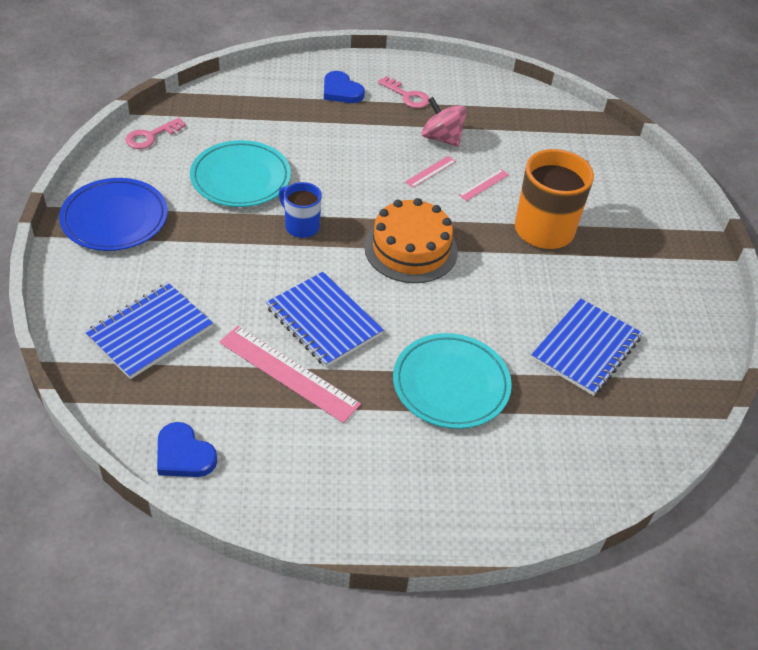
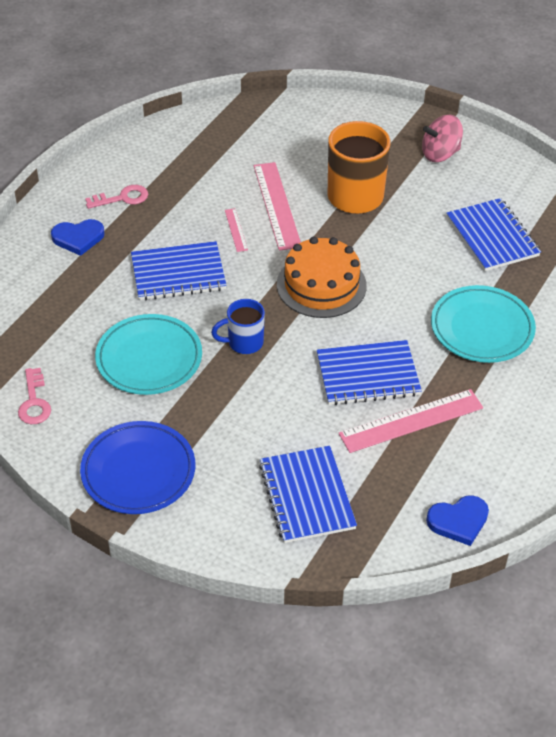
camera: 55 degrees left, 0 degrees up
pink spinning top [422,97,467,147] -> pink spinning top moved to [422,115,463,162]
pink ruler [459,169,509,201] -> pink ruler [254,162,301,251], size x2.09
none -> blue notebook [131,241,227,300]

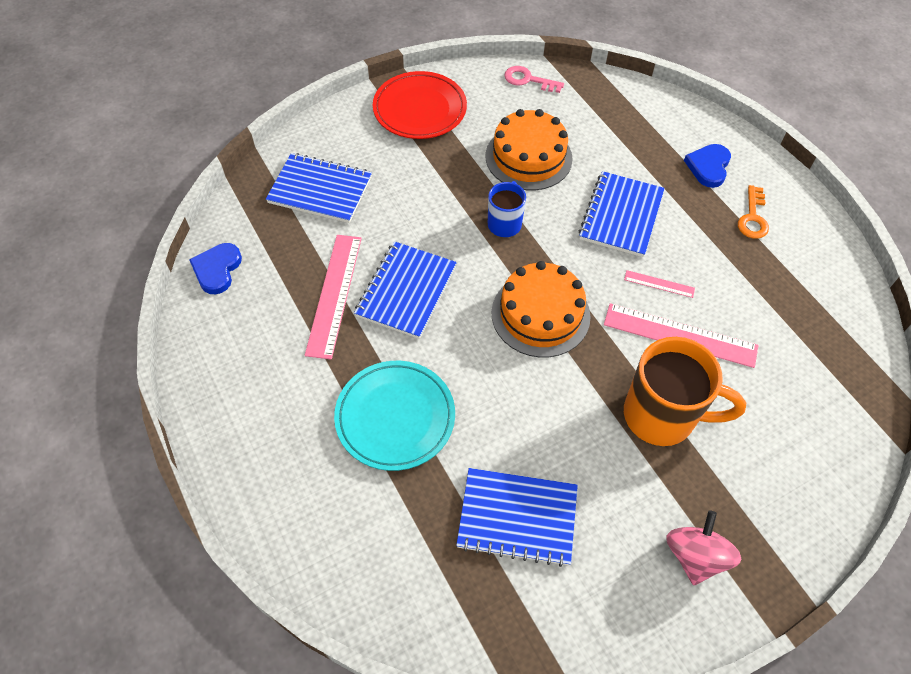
camera: 120 degrees right, 10 degrees up
blue plate [80,421,195,514] -> red plate [373,71,467,139]
pink key [85,185,148,209] -> orange key [738,185,769,239]
turquoise plate [95,314,202,395] -> orange cake [486,109,573,190]

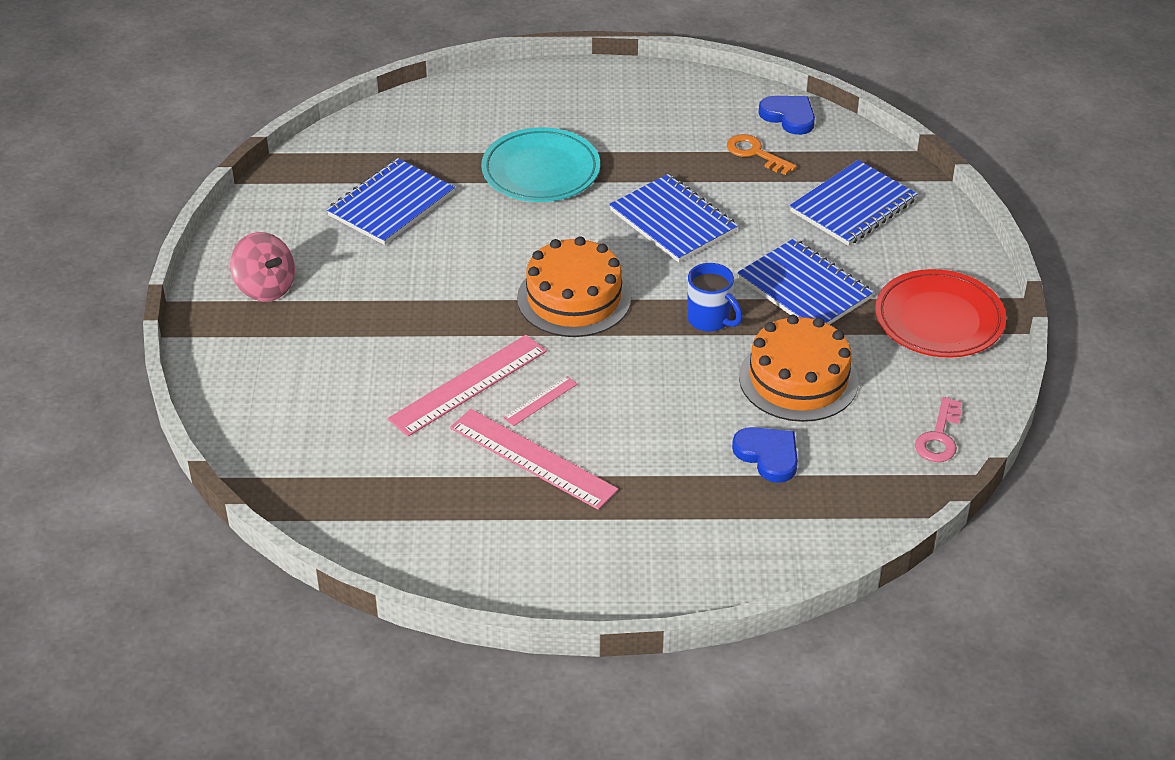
camera: 120 degrees right, 15 degrees down
pink ruler [305,235,362,360] -> pink ruler moved to [450,409,618,510]
pink key [504,66,564,93] -> pink key turned 150 degrees clockwise [915,397,962,462]
blue notebook [579,171,665,257] -> blue notebook moved to [737,238,874,325]
orange mug [624,337,746,446] -> none
blue heart [684,144,731,188] -> blue heart moved to [732,427,798,483]
orange key [738,185,769,239] -> orange key moved to [727,134,797,175]

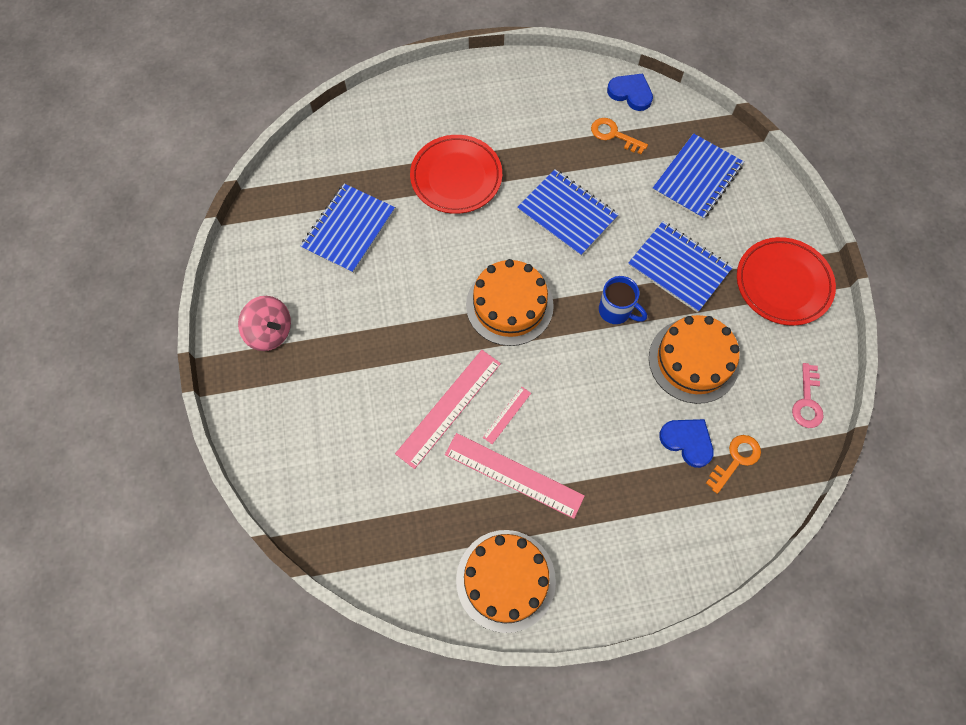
camera: 10 degrees left, 25 degrees up
turquoise plate [481,127,600,202] -> red plate [410,135,502,214]
none -> orange cake [456,530,556,633]
none -> orange key [706,435,761,494]

